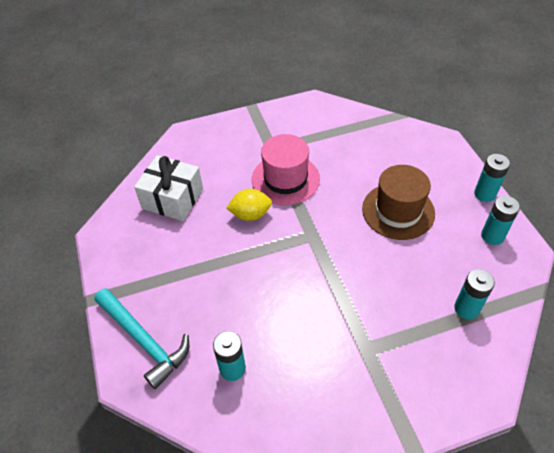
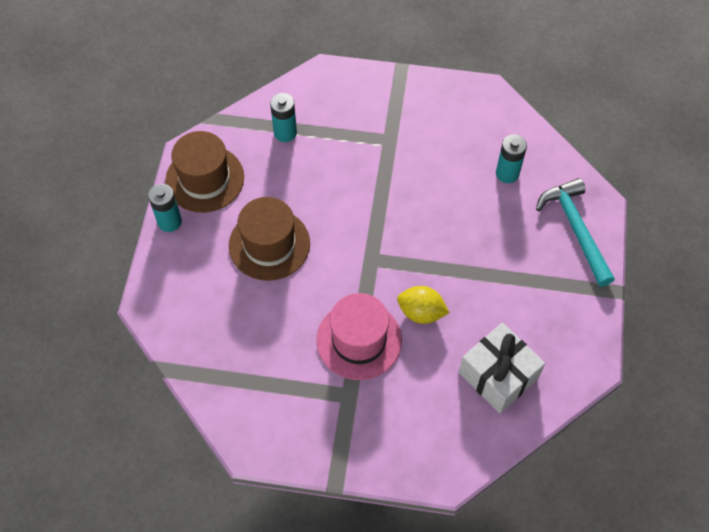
camera: 155 degrees left, 10 degrees up
turquoise battery [481,196,520,245] -> brown hat [165,131,244,213]

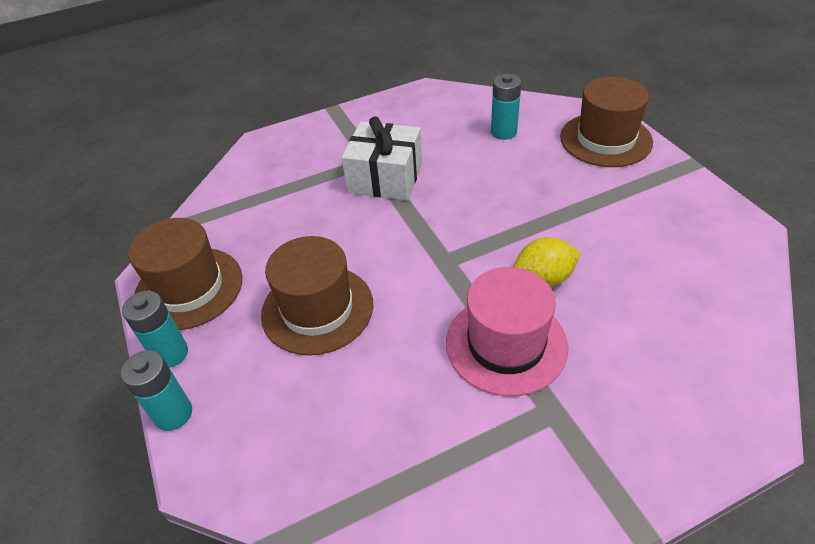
camera: 30 degrees left, 15 degrees down
turquoise battery [270,93,297,142] -> turquoise battery moved to [121,350,192,431]
white gift [459,323,545,413] -> white gift moved to [341,116,422,200]
turquoise hammer [536,178,615,287] -> brown hat [560,77,653,167]

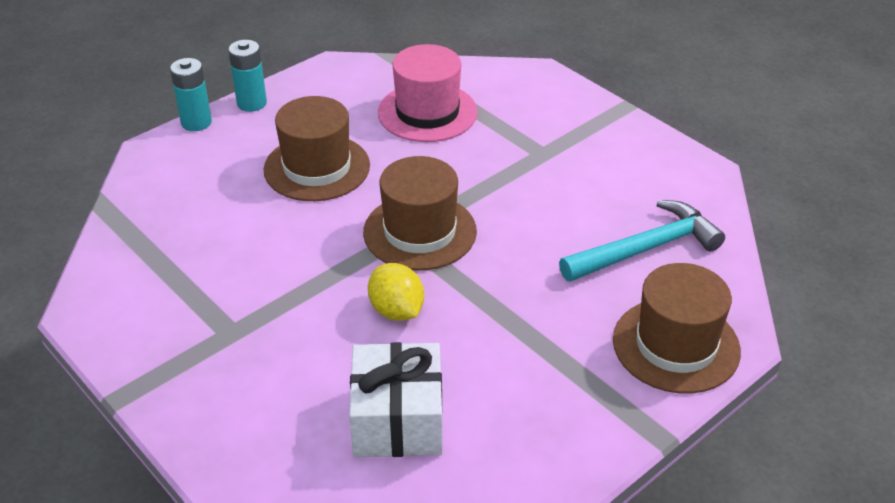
camera: 70 degrees right, 5 degrees down
brown hat [128,218,243,330] -> brown hat moved to [363,156,477,270]
white gift [341,116,422,200] -> white gift moved to [349,342,442,457]
pink hat [446,267,569,396] -> pink hat moved to [378,44,478,142]
turquoise battery [491,74,522,140] -> turquoise hammer [559,200,725,282]

